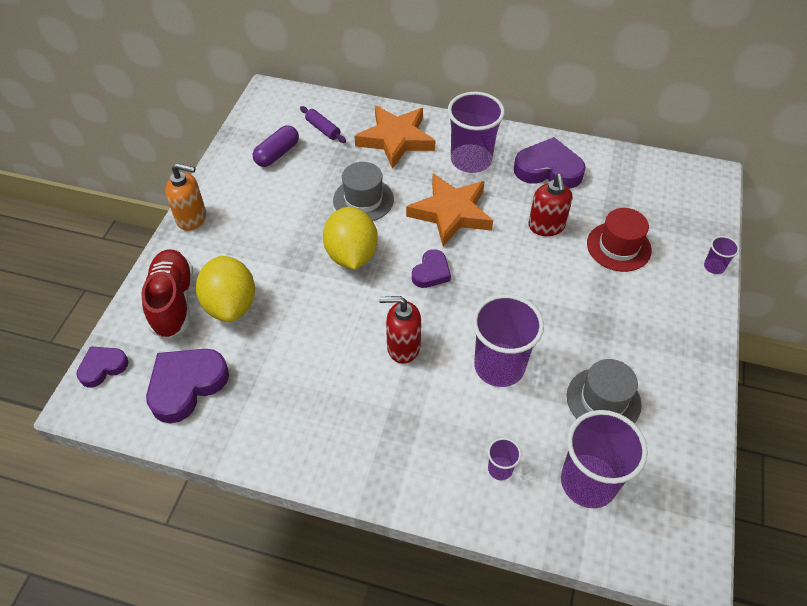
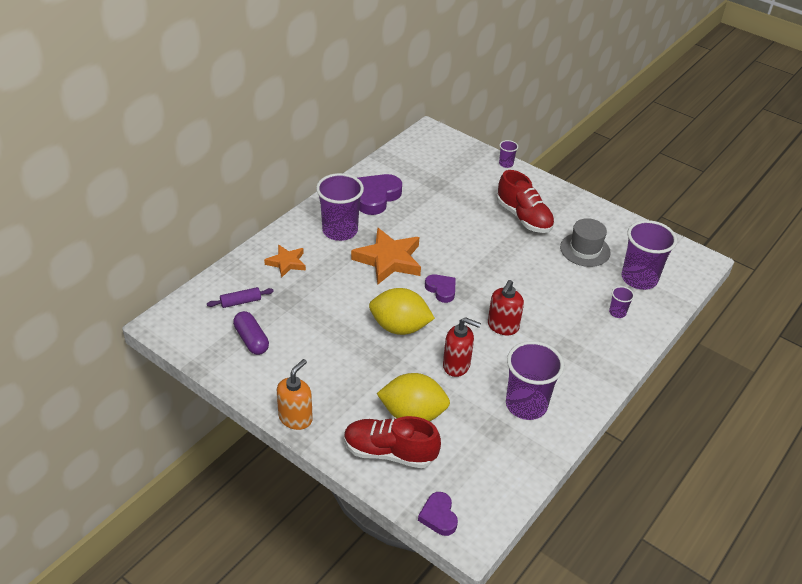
camera: 70 degrees left, 10 degrees down
purple heart [146,349,229,423] -> none
grey hat [333,162,394,221] -> none
orange star [354,106,436,169] -> orange star [264,245,306,278], size x0.57
purple cup [472,294,544,387] -> purple cup moved to [506,341,564,420]
red soap dispenser [528,174,572,236] -> red soap dispenser moved to [443,317,481,377]
red hat [587,208,652,272] -> none
none -> red shoe [497,170,555,233]

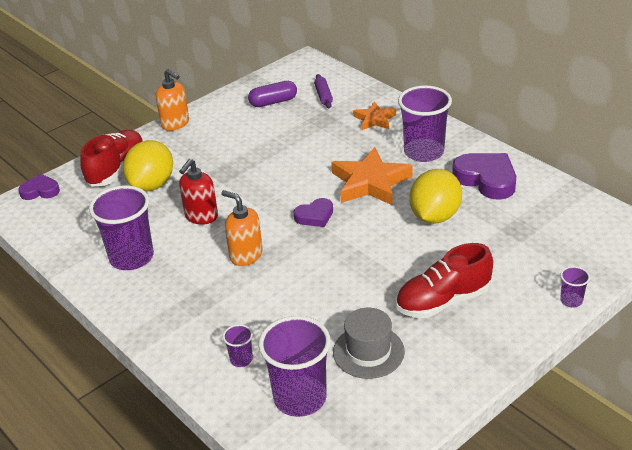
camera: 105 degrees right, 5 degrees down
yellow lemon [369,288,435,335] -> yellow lemon moved to [410,169,462,224]
red soap dispenser [488,280,524,335] -> orange soap dispenser [221,190,263,266]

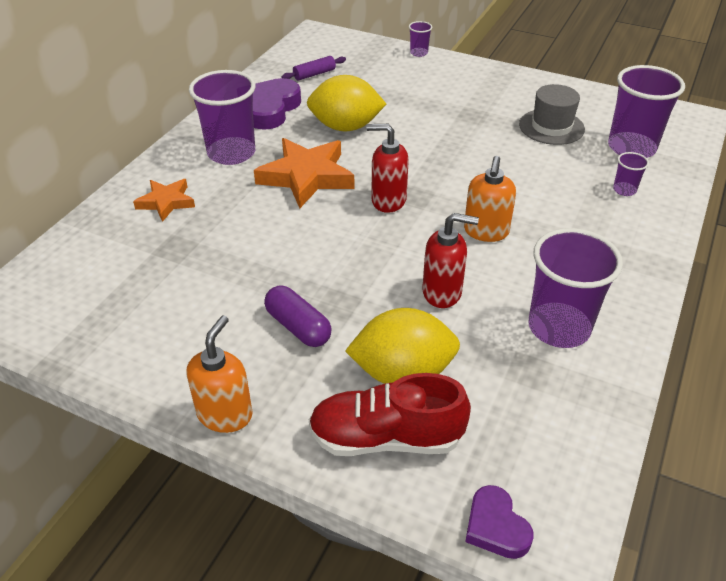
camera: 115 degrees left, 5 degrees up
purple capsule [248,81,297,107] -> purple capsule moved to [264,285,332,347]
purple heart [294,198,333,227] -> red soap dispenser [366,124,409,213]
purple rolling pin [314,74,333,108] -> purple rolling pin moved to [282,56,346,80]
red shoe [396,243,493,318] -> none

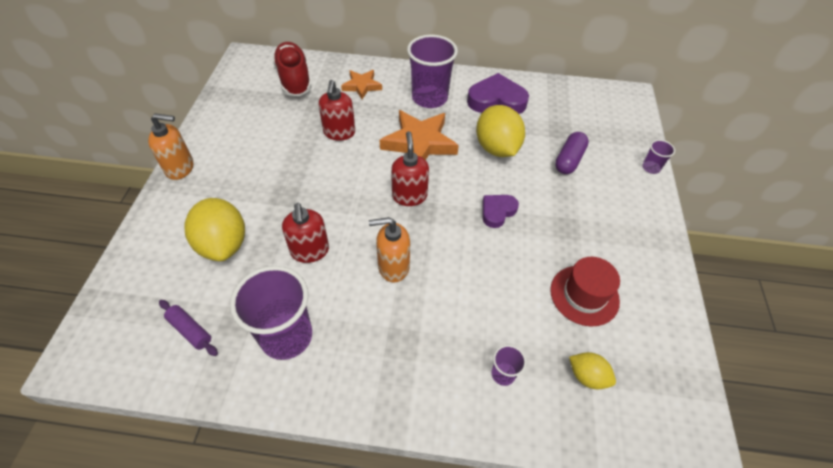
camera: 70 degrees right, 10 degrees up
purple capsule [264,285,332,347] -> purple capsule moved to [555,132,589,174]
purple rolling pin [282,56,346,80] -> purple rolling pin moved to [159,300,218,356]
red shoe [309,373,471,456] -> red shoe moved to [273,42,312,96]
purple heart [465,485,533,559] -> purple heart moved to [483,195,519,228]
grey hat [519,84,585,145] -> red hat [550,257,620,326]
purple cup [608,65,685,158] -> yellow lemon [569,352,616,390]
none -> red soap dispenser [319,80,355,141]

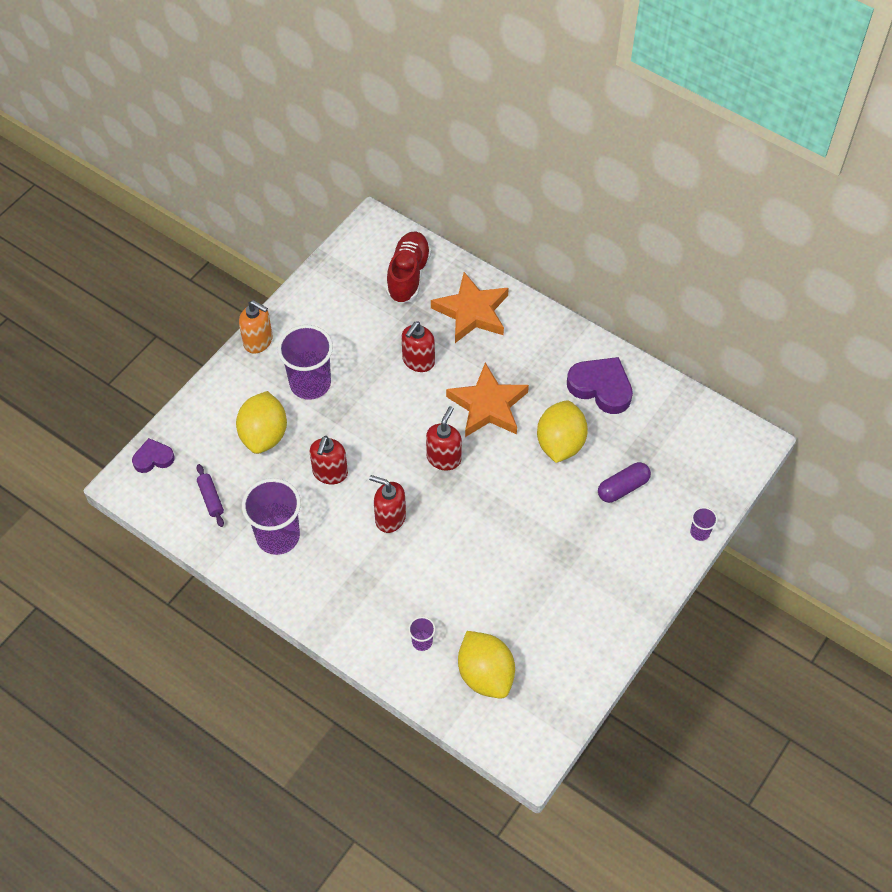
camera: 30 degrees right, 5 degrees up
orange star [341,70,382,99] -> orange star [431,272,509,343], size x1.74
orange soap dispenser [369,217,410,283] -> red soap dispenser [369,475,406,533]
purple cup [407,35,458,108] -> purple cup moved to [277,325,333,400]
purple heart [483,195,519,228] -> purple heart moved to [132,438,175,473]
red hat [550,257,620,326] -> none
yellow lemon [569,352,616,390] -> yellow lemon [458,631,515,699], size x1.89

